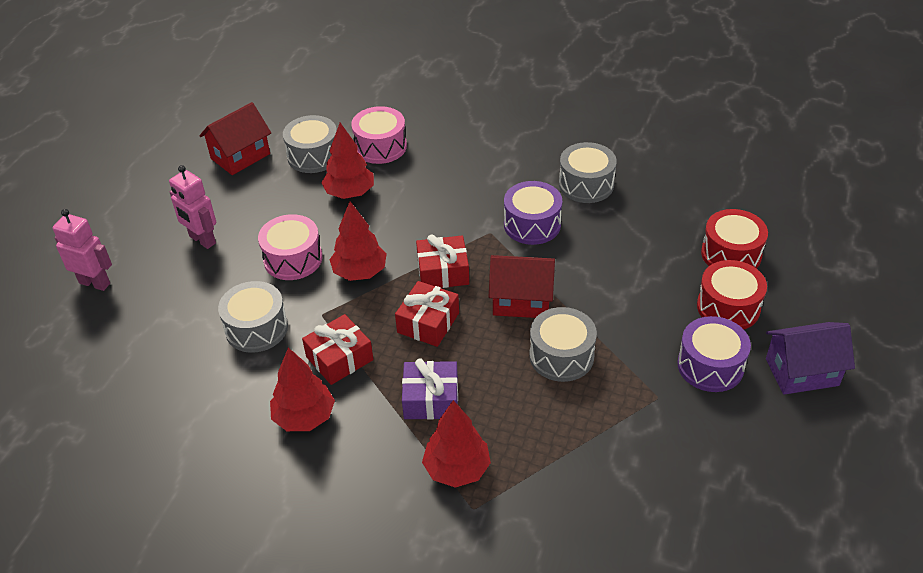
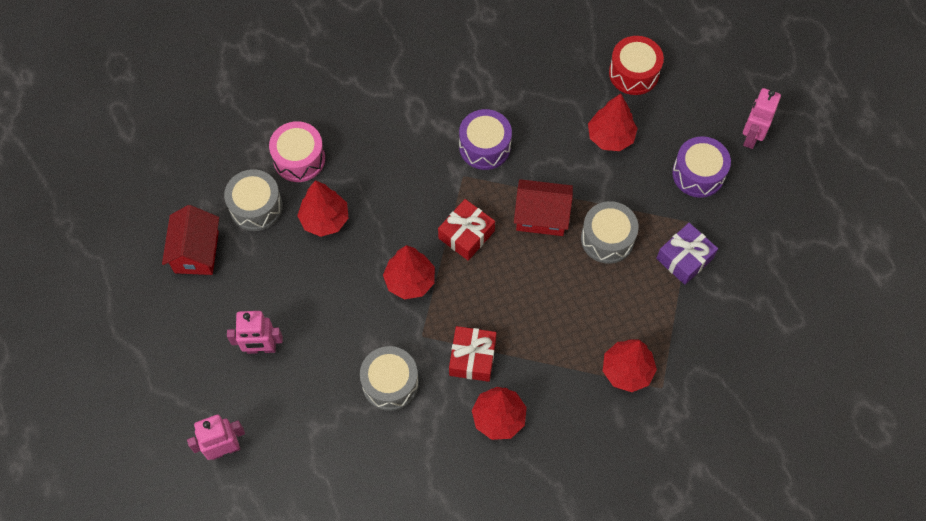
camera: 45 degrees left, 20 degrees up
pink drum [258,214,322,280] -> none
red gift [395,281,459,347] -> none
purple gift [402,358,458,420] -> purple gift moved to [656,223,718,285]
red house [489,255,555,318] -> red house turned 45 degrees clockwise [514,179,573,236]
grey drum [559,142,617,203] -> none
red drum [697,260,767,329] -> none
purple house [766,322,855,395] -> pink robot [743,88,781,149]
none -> red tree [588,94,638,151]

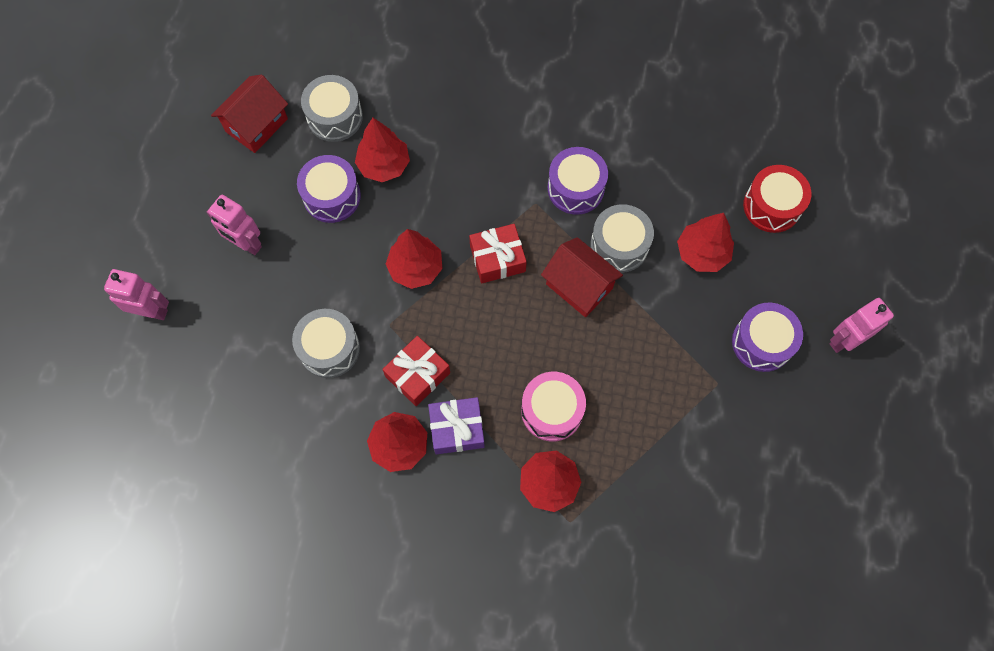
camera: 35 degrees right, 5 degrees up
pink drum [269,121,325,182] -> pink drum moved to [521,372,586,441]
grey drum [581,201,639,264] -> grey drum moved to [590,204,654,273]
purple gift [656,223,718,285] -> purple gift moved to [428,397,485,455]
none -> purple drum [297,155,361,223]

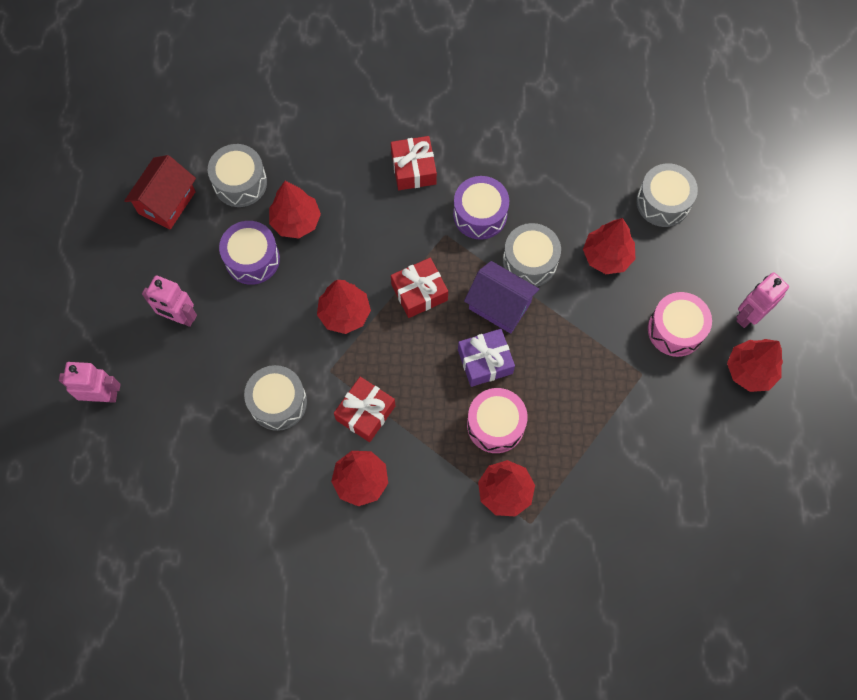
camera: 10 degrees left, 0 degrees up
purple gift [428,397,485,455] -> purple gift moved to [458,329,515,387]
red house [541,237,623,317] -> purple house [464,261,539,334]
purple drum [732,302,803,372] -> pink drum [648,292,712,357]
red drum [743,165,812,233] -> grey drum [636,163,698,227]
none -> red gift [391,136,437,190]
none -> red tree [727,339,783,392]

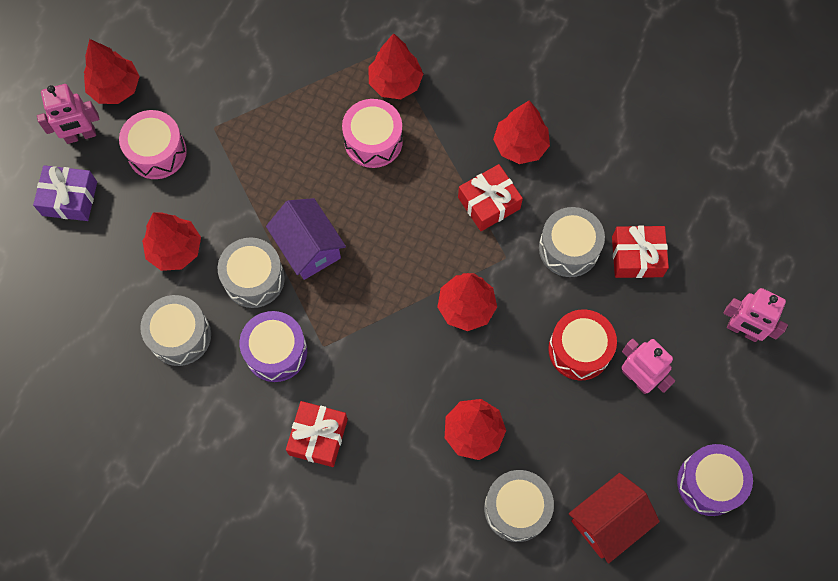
camera: 155 degrees left, 0 degrees up
purple drum [219,221,280,285] -> purple drum moved to [677,444,753,516]
red gift [391,258,448,318] -> red gift moved to [612,226,669,278]
purple gift [458,329,515,387] -> purple gift moved to [33,165,97,221]
grey drum [636,163,698,227] -> grey drum moved to [140,295,211,366]
none -> red drum [548,309,617,380]

